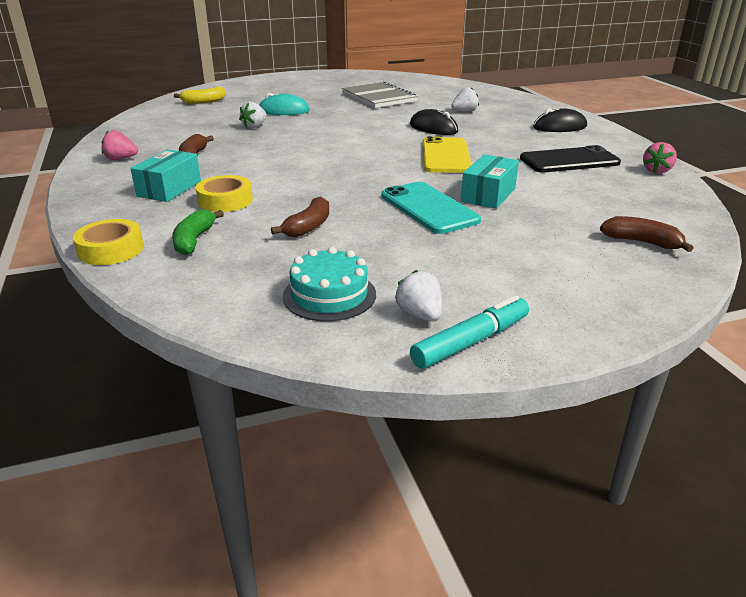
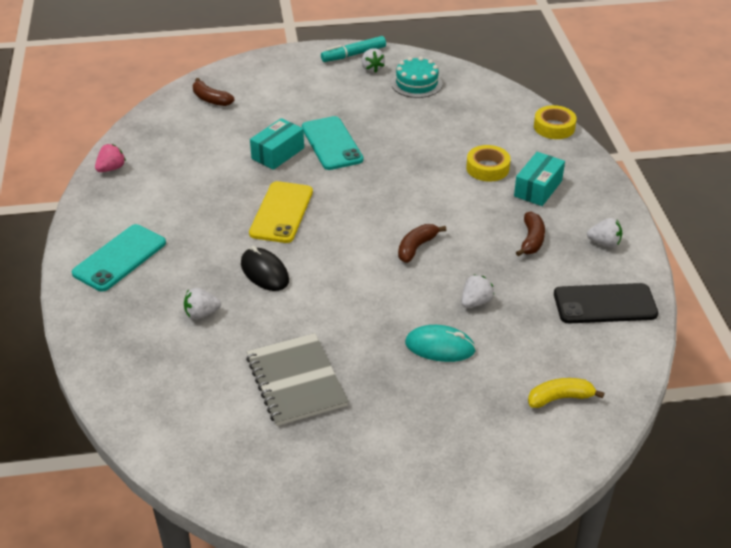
camera: 170 degrees left, 10 degrees up
pink strawberry [102,130,138,160] -> white strawberry [587,218,622,248]
green banana [172,209,224,255] -> none
brown banana [271,196,329,237] -> brown banana moved to [398,224,446,263]
black phone [520,145,621,173] -> black phone moved to [554,283,658,323]
black mouse [533,108,587,132] -> turquoise phone [72,224,166,291]

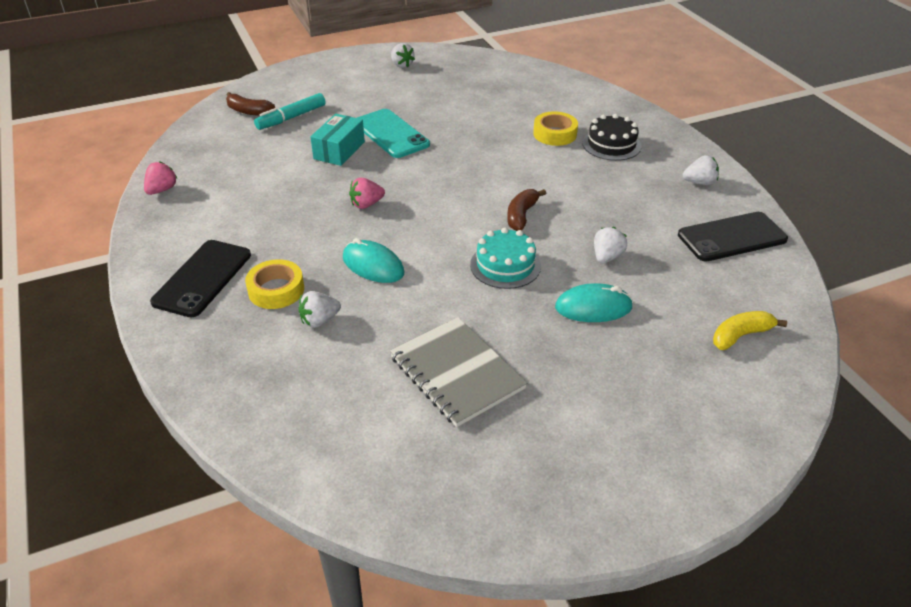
camera: 15 degrees left, 0 degrees up
turquoise phone [72,224,166,291] -> black phone [150,240,251,318]
black mouse [241,246,289,291] -> turquoise mouse [343,238,404,283]
yellow phone [249,181,313,243] -> pink strawberry [349,178,385,209]
turquoise marker [321,36,386,62] -> turquoise marker moved to [254,93,326,130]
turquoise cake [391,57,443,98] -> turquoise cake moved to [470,227,541,289]
turquoise box [514,152,565,206] -> black cake [582,114,641,161]
brown banana [516,212,545,256] -> none
yellow tape [534,105,577,139] -> yellow tape moved to [245,259,304,309]

